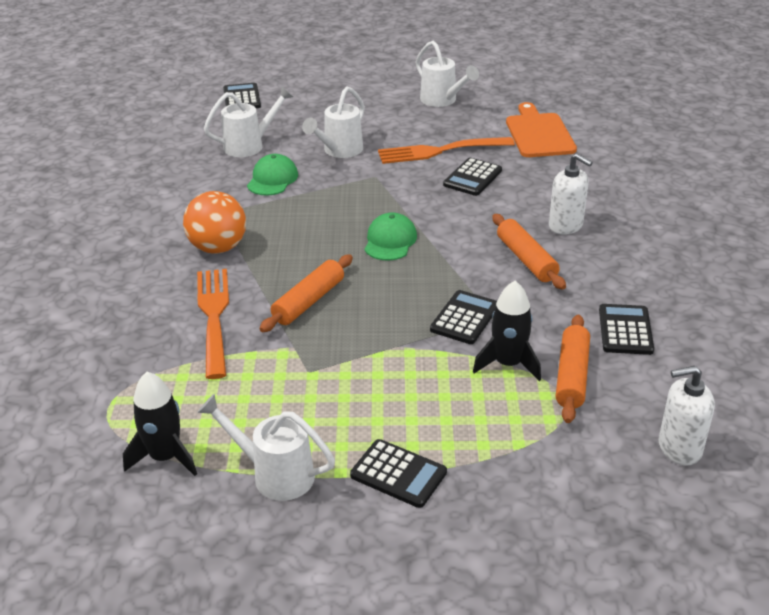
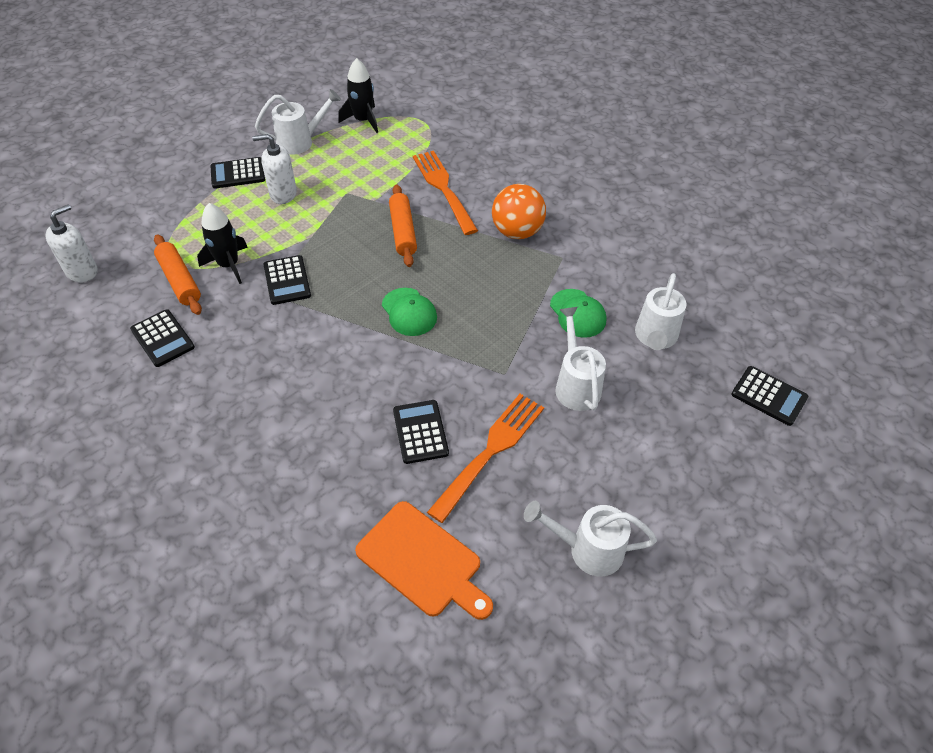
camera: 135 degrees right, 15 degrees up
orange fork [197,269,229,379] -> orange fork turned 150 degrees counterclockwise [413,151,478,235]
orange rolling pin [492,214,566,290] -> none
white soap dispenser [549,153,593,235] -> white soap dispenser moved to [253,134,297,204]

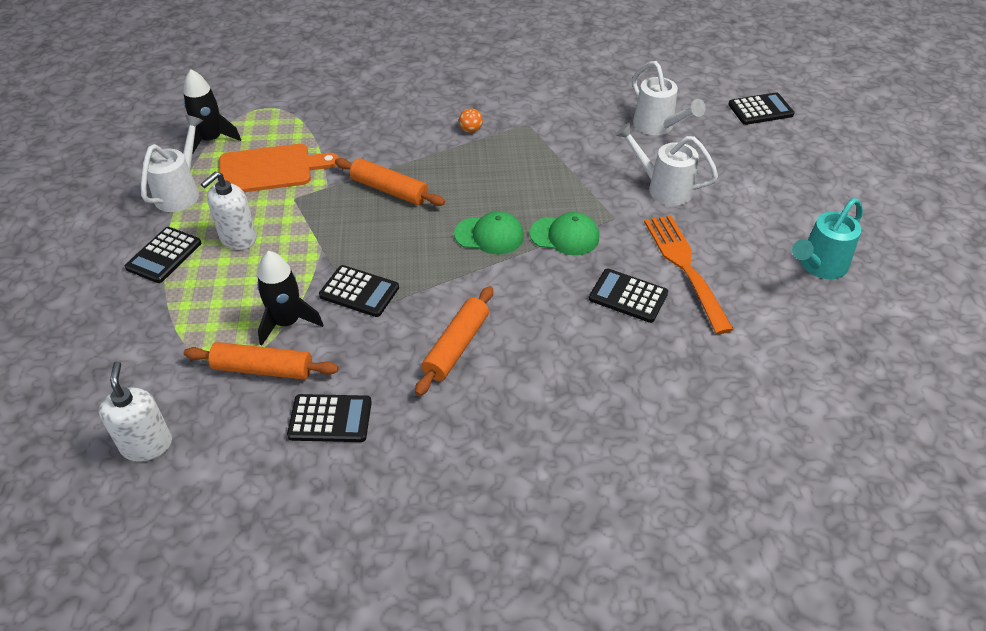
camera: 50 degrees left, 5 degrees down
orange cutting board [355,501,493,620] -> orange cutting board moved to [219,144,339,192]
orange fork [413,151,478,235] -> none
orange ball [492,184,546,239] -> orange ball [459,108,483,133], size x0.43
white watering can [524,501,657,577] -> turquoise watering can [792,198,863,279]
green cap [550,289,606,338] -> green cap moved to [530,212,599,255]
none -> orange rolling pin [415,286,493,396]

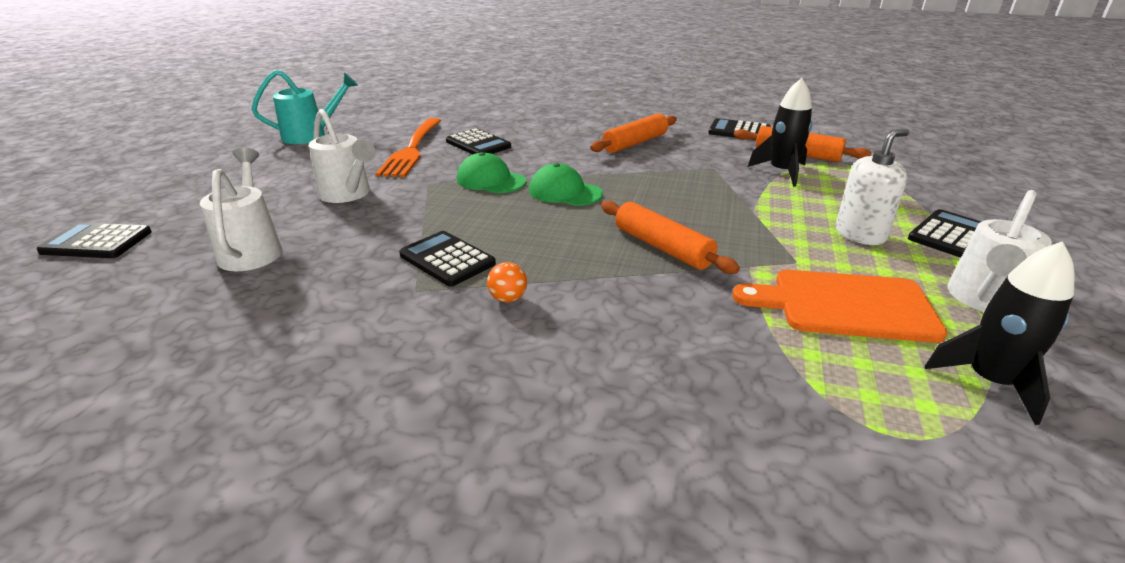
camera: 160 degrees left, 15 degrees down
white soap dispenser [99,361,172,462] -> none
black calculator [319,265,399,317] -> black calculator moved to [399,231,496,287]

